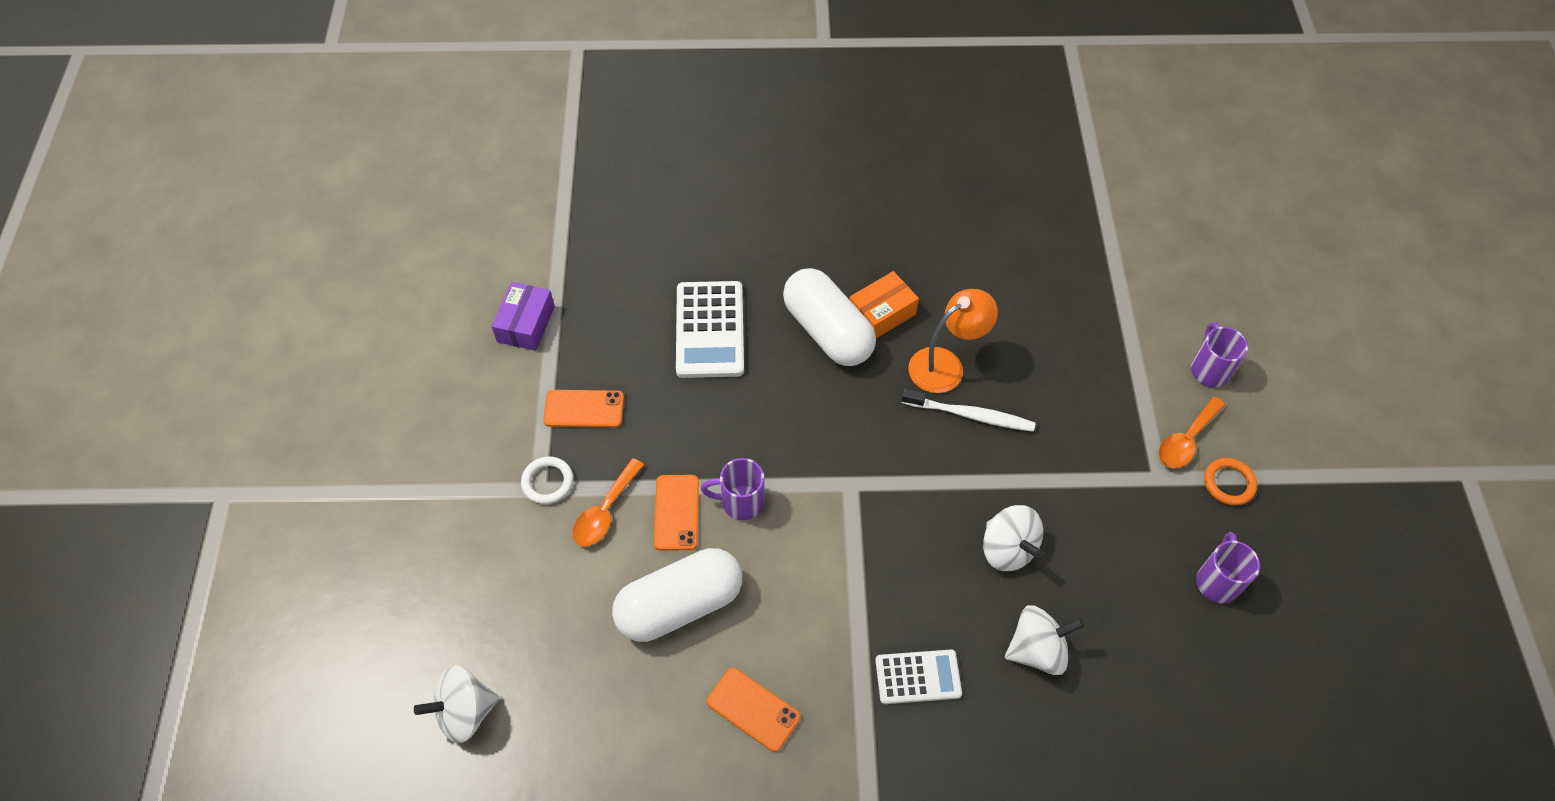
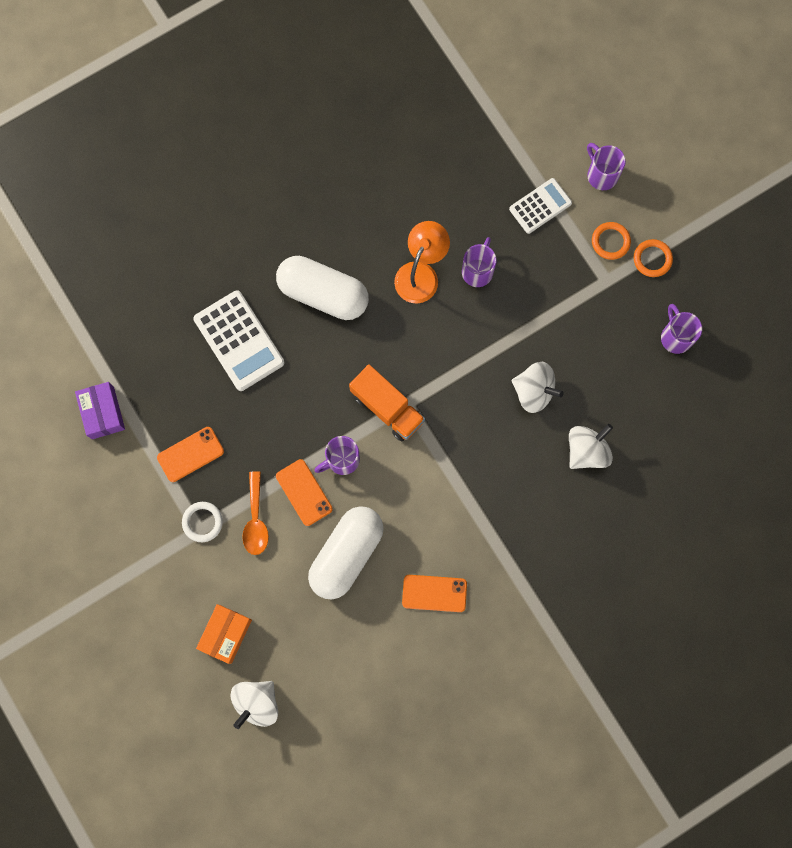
camera: 30 degrees left, 20 degrees up
orange box [849,271,919,338] -> orange box moved to [196,604,252,664]
white calculator [875,650,962,704] -> white calculator moved to [509,178,572,234]
white toothbrush [901,389,1035,432] -> none
orange spoon [1158,396,1225,468] -> orange ring [592,222,631,260]
none -> orange truck [349,364,425,442]
none -> purple mug [462,237,497,287]

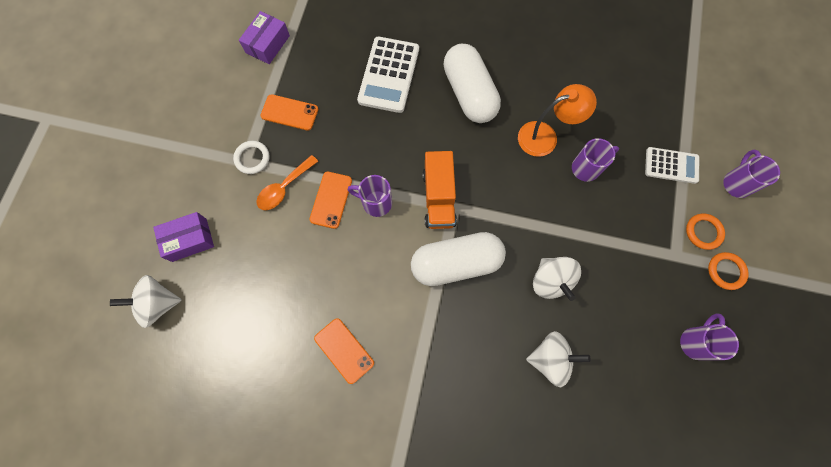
camera: 45 degrees right, 5 degrees down
orange box [196,604,252,664] -> purple box [153,212,214,262]
white capsule [308,506,384,599] -> white capsule moved to [411,232,506,286]

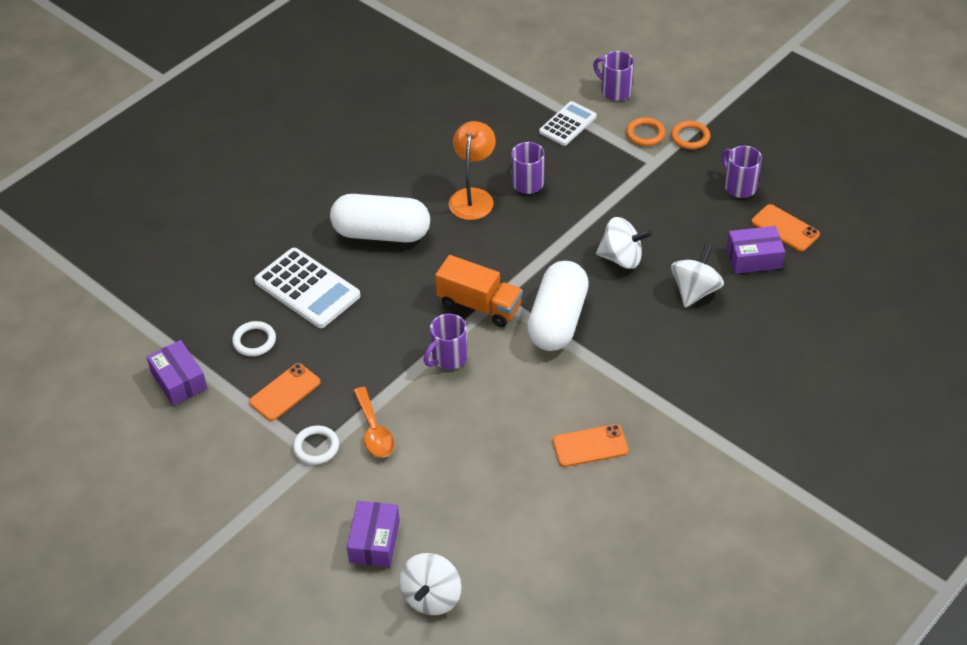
camera: 60 degrees left, 25 degrees down
orange phone [309,172,352,229] -> orange phone moved to [752,204,820,252]
none -> white ring [232,321,276,356]
none -> purple box [727,226,785,274]

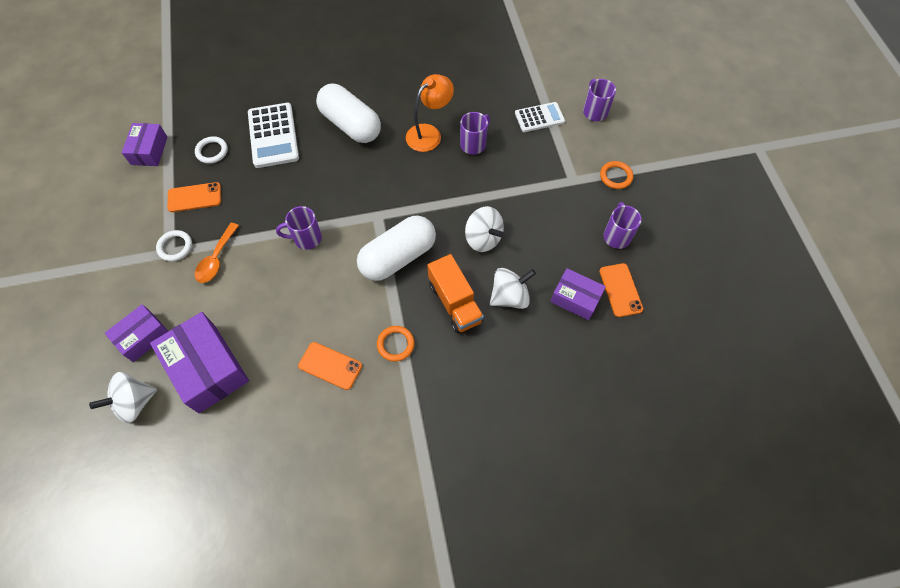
camera: 35 degrees right, 15 degrees up
orange truck [435,255,523,327] -> orange truck moved to [427,254,484,333]
orange ring [626,117,665,146] -> orange ring moved to [377,326,415,362]
none -> purple box [150,312,249,413]

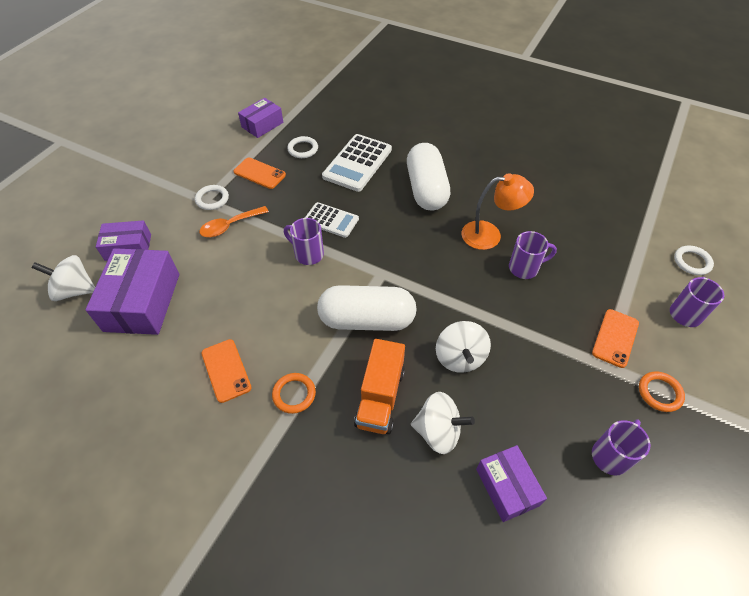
camera: 40 degrees right, 10 degrees down
white calculator [515,102,565,132] -> white calculator moved to [305,202,359,238]
orange phone [599,263,643,317] -> orange phone moved to [592,309,639,368]
none -> white ring [674,246,714,275]

